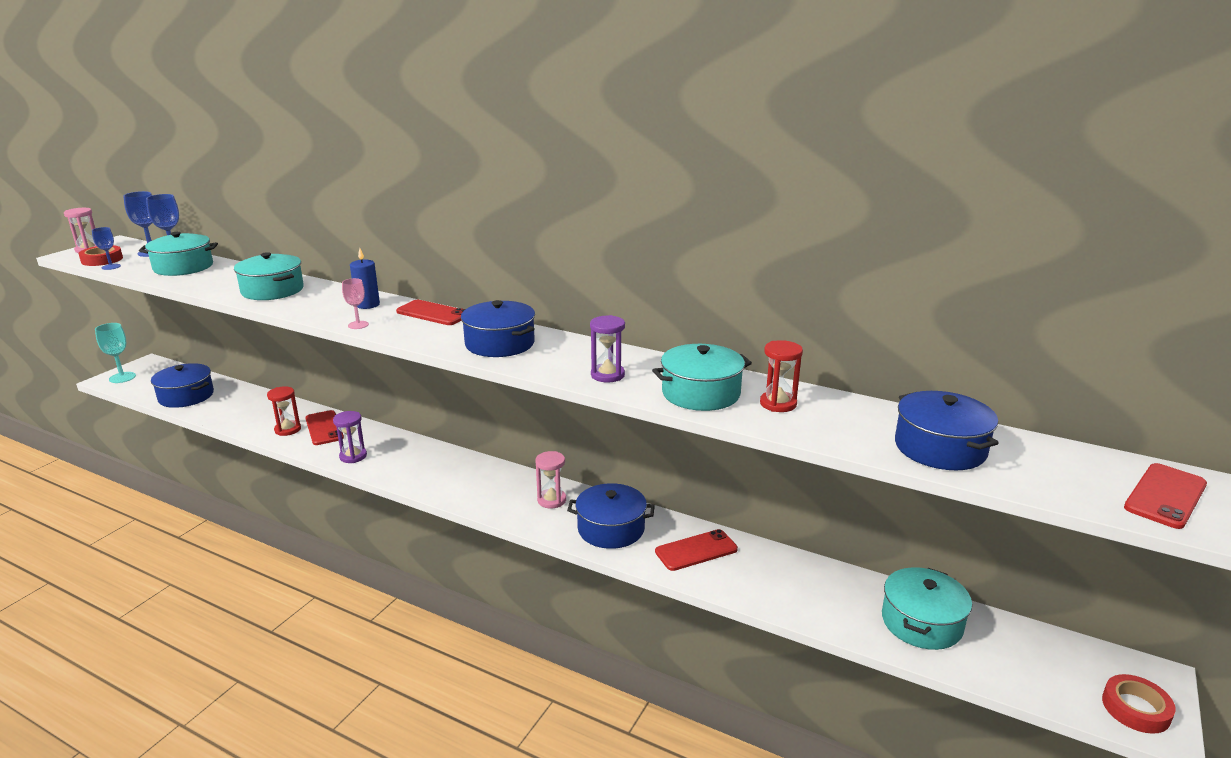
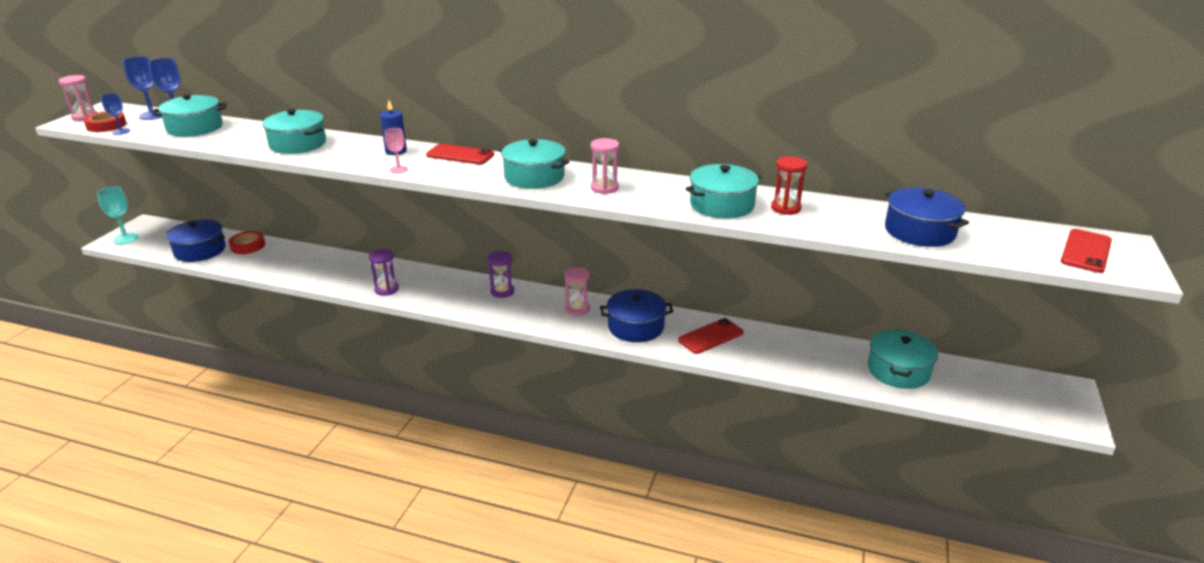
camera: 10 degrees left, 5 degrees up
red hourglass [267,386,301,436] -> none
red phone [305,410,344,445] -> none
blue pot [461,300,535,357] -> turquoise pot [499,139,569,189]
purple hourglass [590,315,625,383] -> purple hourglass moved to [488,251,514,298]
red tape [1102,674,1176,734] -> red tape moved to [229,231,265,254]
none -> pink hourglass [591,138,619,194]

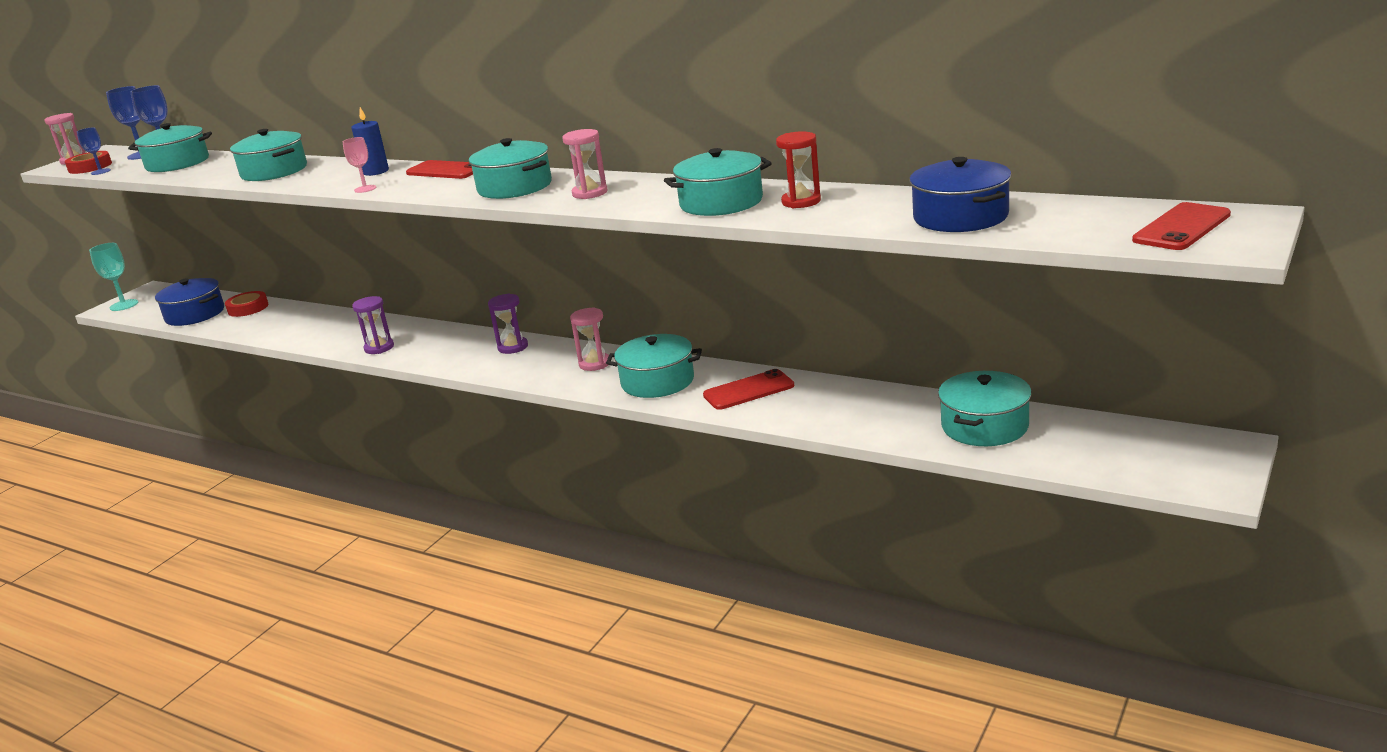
camera: 15 degrees right, 5 degrees down
blue pot [600,289,673,342] -> turquoise pot [606,334,702,398]

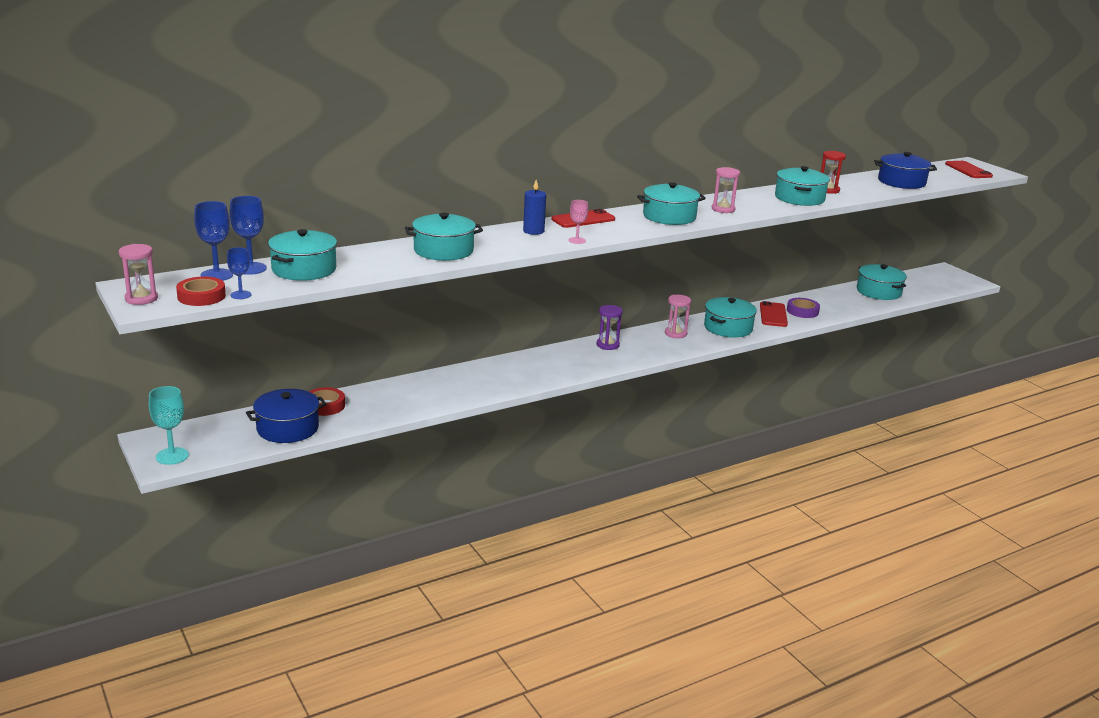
camera: 65 degrees left, 0 degrees up
purple hourglass [352,296,394,354] -> none
none -> purple tape [787,298,820,318]

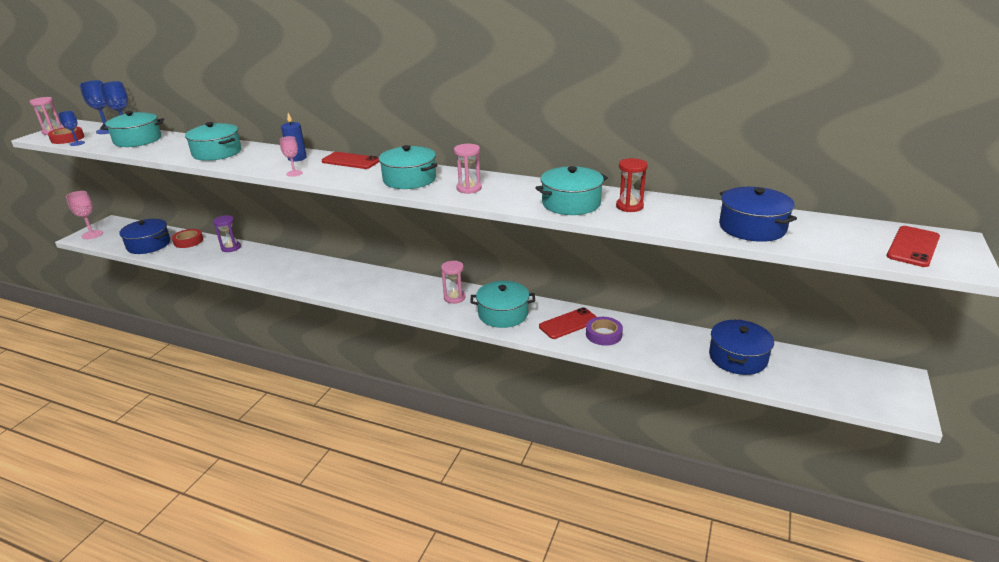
camera: 55 degrees right, 5 degrees up
turquoise goblet [149,386,189,465] -> pink goblet [66,191,103,239]
purple hourglass [597,305,623,350] -> purple hourglass moved to [213,215,241,252]
turquoise pot [857,264,907,300] -> blue pot [709,319,774,375]

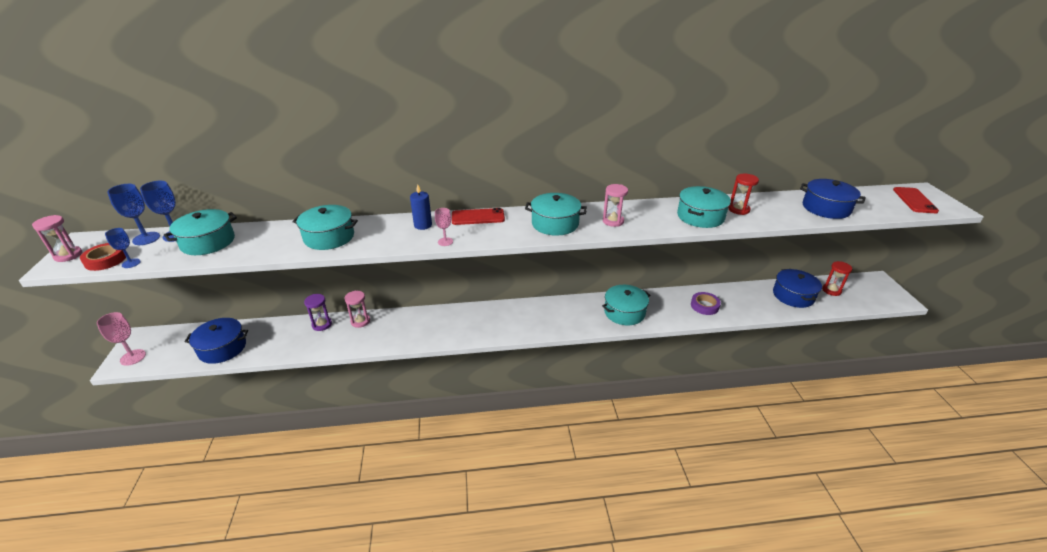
camera: 30 degrees left, 5 degrees up
red tape [172,229,203,248] -> none
pink hourglass [441,260,466,304] -> pink hourglass moved to [345,291,370,328]
red phone [539,307,597,339] -> none
none -> red hourglass [822,261,852,296]

